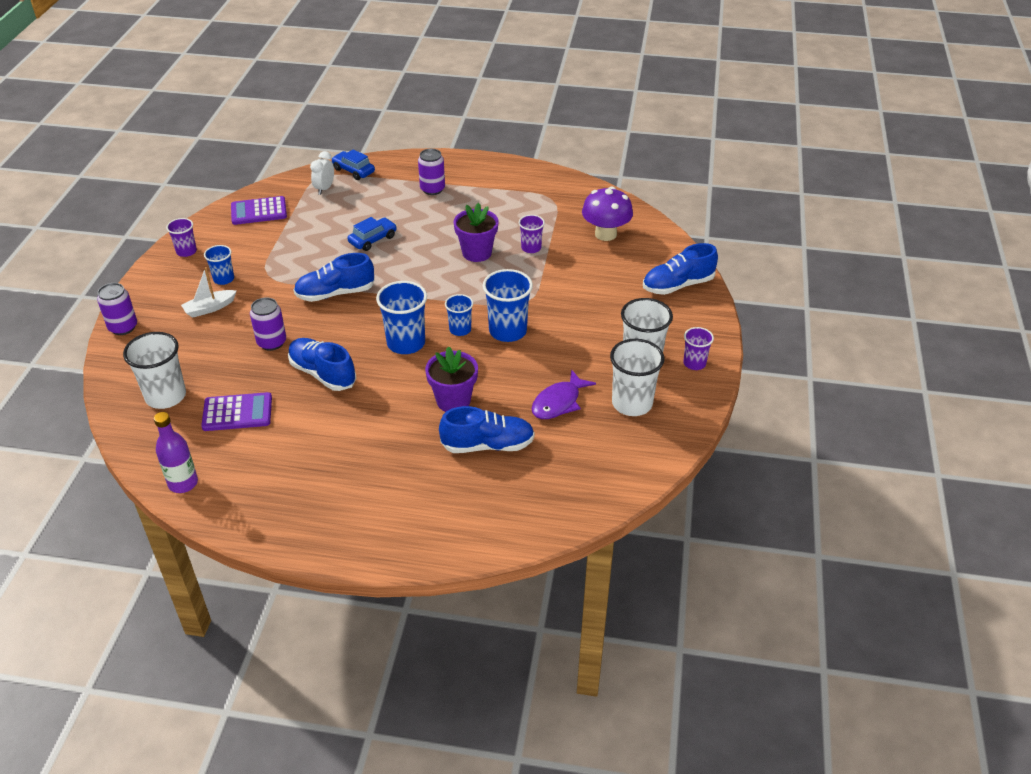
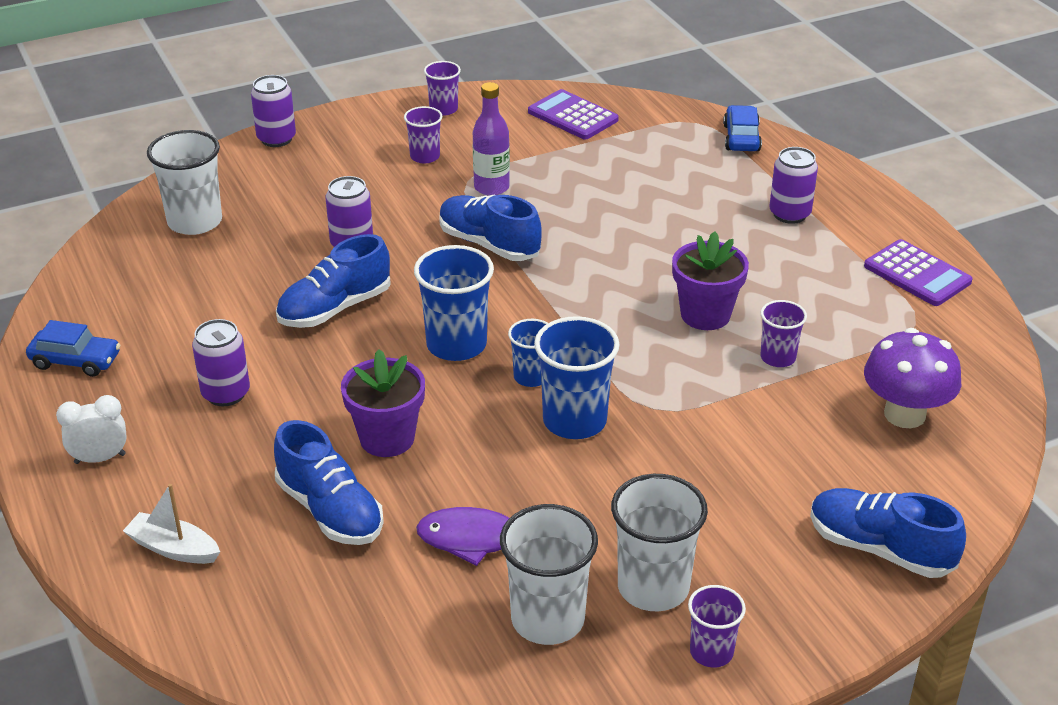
camera: 55 degrees right, 5 degrees down
purple bottle [154,412,198,493] -> purple bottle moved to [473,82,510,196]
white boat [181,267,236,318] -> white boat moved to [123,484,220,564]
purple calculator [201,392,272,431] -> purple calculator moved to [864,239,972,306]
blue cup [204,245,234,285] -> purple cup [404,106,442,163]
blue shoe [288,338,357,391] -> blue shoe turned 135 degrees counterclockwise [276,234,391,328]
white clock [310,151,334,195] -> white clock moved to [56,395,127,464]
blue car [348,217,397,251] -> blue car moved to [26,320,120,377]
none -> purple can [192,319,250,406]

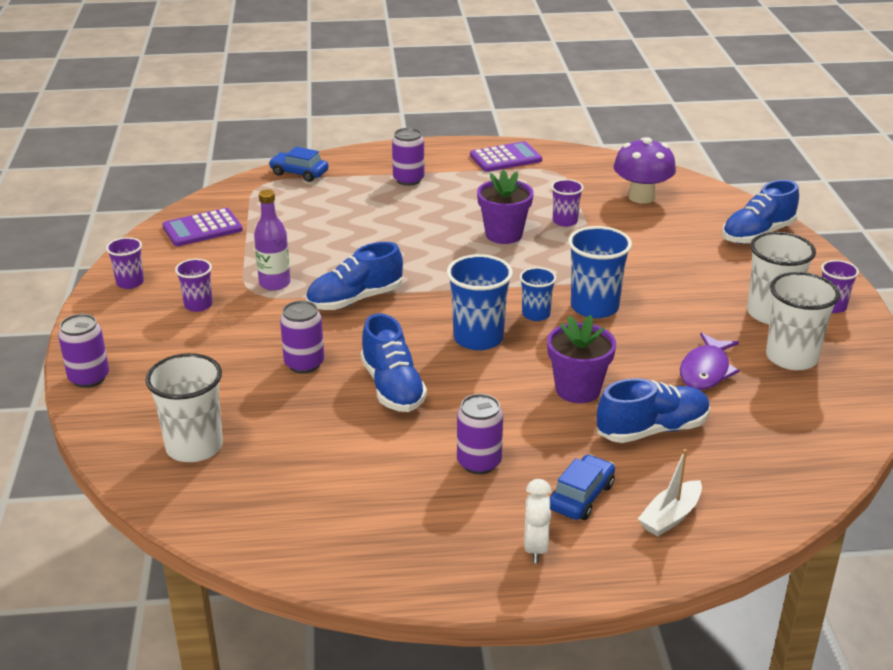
camera: 70 degrees left, 5 degrees down
blue car [26,320,120,377] -> blue car moved to [550,454,615,520]

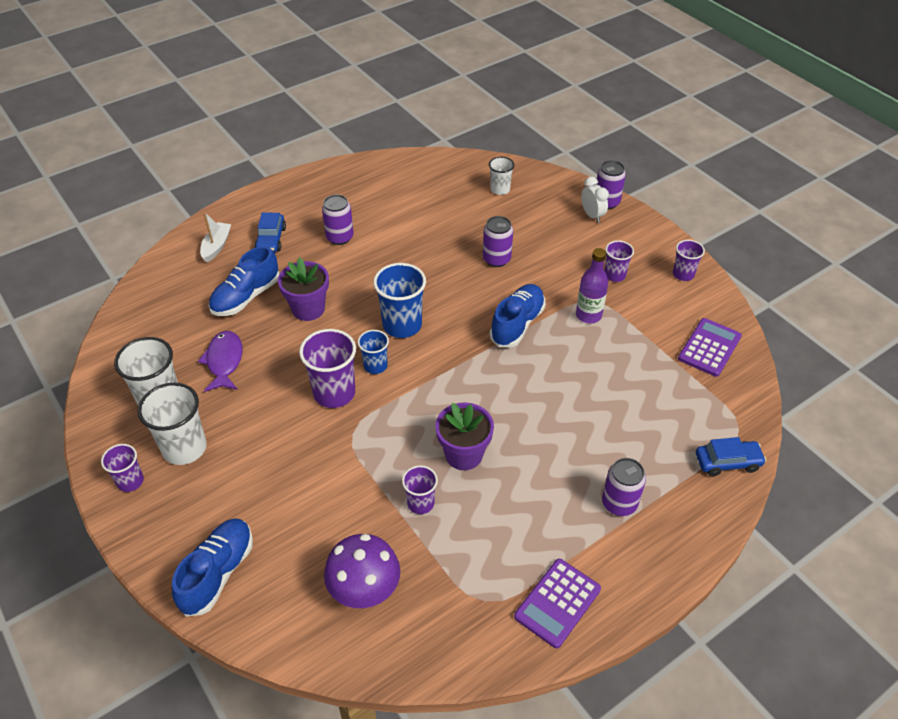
camera: 150 degrees right, 15 degrees up
white cup [145,353,223,462] -> white cup [489,157,514,195], size x0.58
blue shoe [360,313,427,412] -> none
white clock [524,479,552,563] -> white clock moved to [581,177,609,223]
blue cup [568,226,632,318] -> purple cup [299,329,356,408]

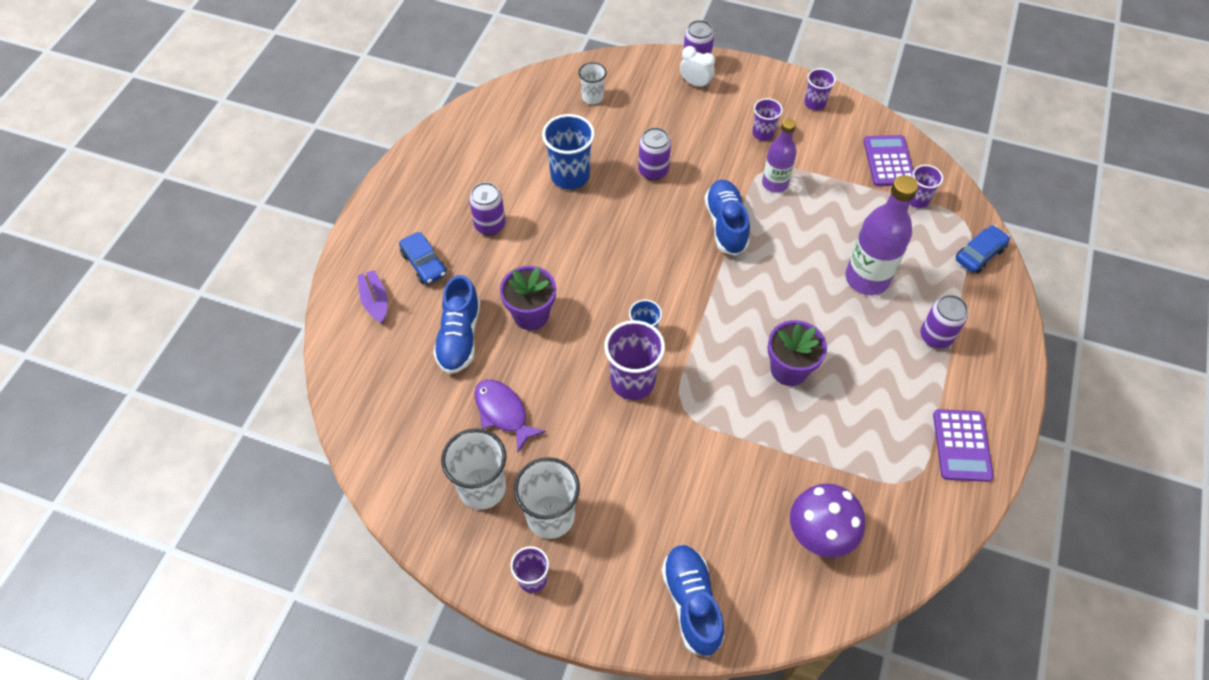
camera: 35 degrees left, 10 degrees up
white boat [200,212,231,262] -> purple boat [358,270,388,324]
blue cup [373,263,426,338] -> blue cup moved to [542,114,595,190]
purple cup [402,465,438,514] -> purple cup moved to [910,165,943,208]
none -> purple bottle [845,175,918,295]

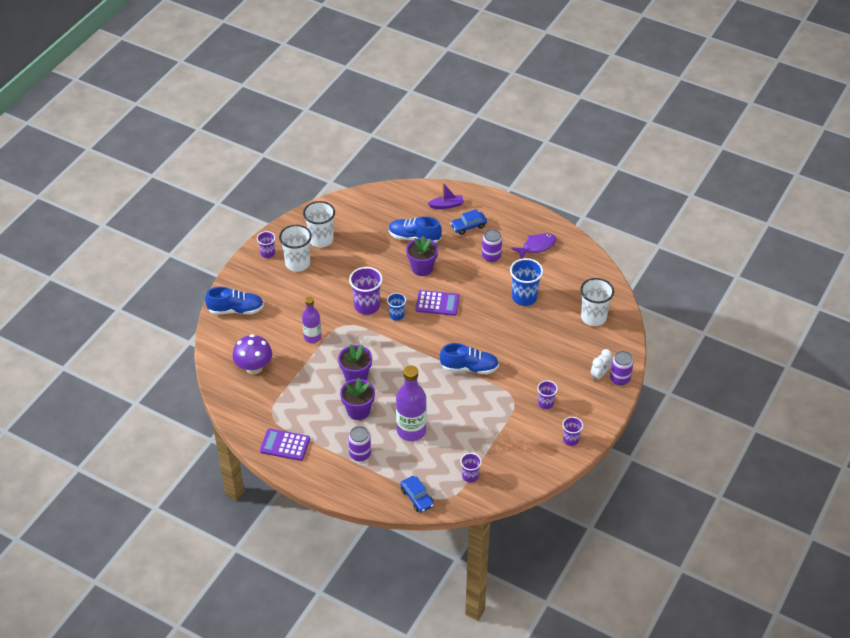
camera: 100 degrees right, 10 degrees down
purple fish [474,380,546,452] -> purple fish moved to [511,233,557,259]
white cup [578,62,607,104] -> white cup [580,278,614,326], size x1.72
purple can [638,127,671,180] -> none
purple bottle [762,119,797,193] -> purple bottle moved to [302,297,321,343]
purple calculator [863,135,914,186] -> purple calculator moved to [415,290,460,316]
none -> purple flower pot [340,378,375,420]

